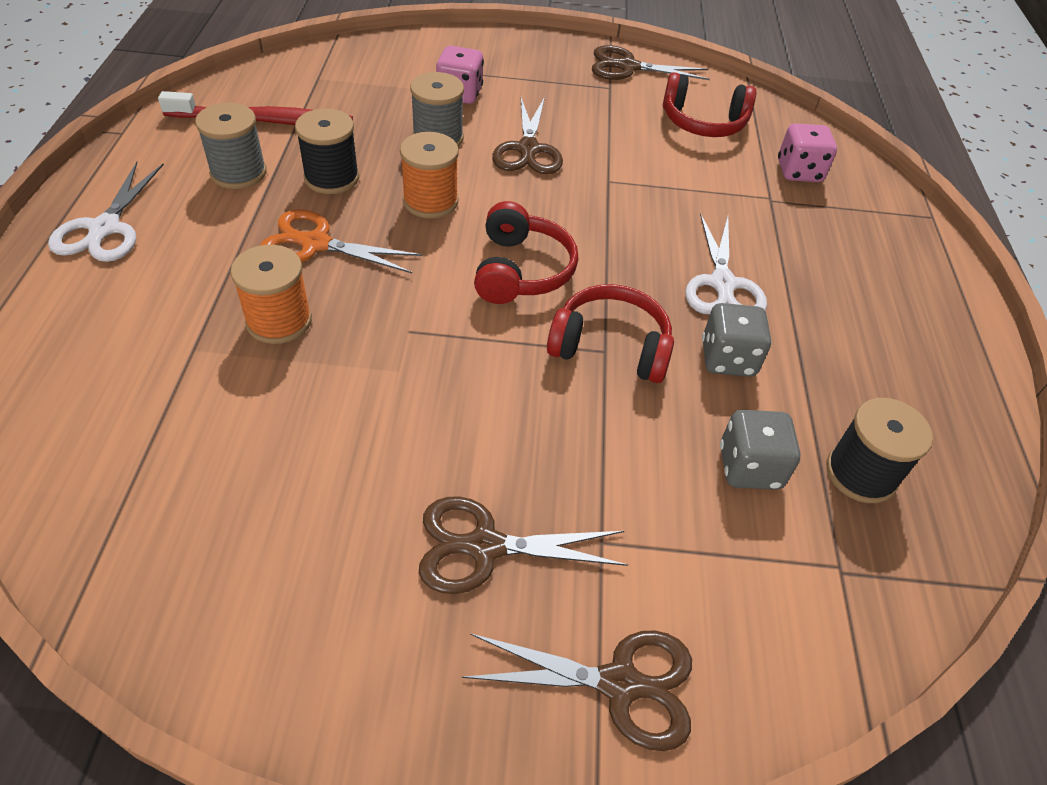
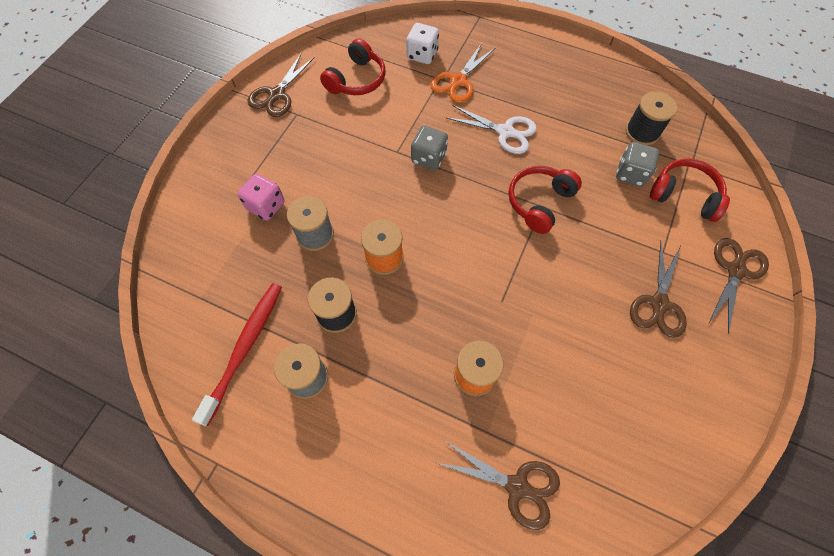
camera: 65 degrees left, 15 degrees up
white scissors [48,162,164,262] -> none
orange scissors [260,209,422,273] -> orange scissors moved to [430,43,495,103]
red headphones [474,201,578,304] -> red headphones moved to [650,158,730,222]
brown scissors [492,97,563,174] -> brown scissors moved to [437,441,560,530]
grey dice [702,303,771,377] -> grey dice moved to [411,126,448,170]
pink dice [778,123,837,182] -> white dice [406,23,439,64]

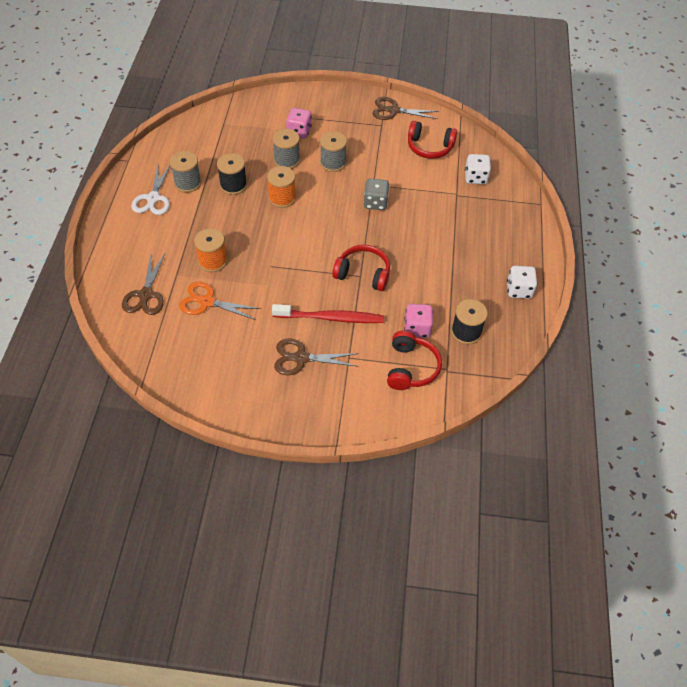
camera: 70 degrees right, 10 degrees down
red toothbrush [192,283,282,426] -> red toothbrush moved to [272,304,384,323]
orange scissors [430,43,495,103] -> orange scissors moved to [179,282,261,320]
white scissors [447,105,537,154] -> white scissors moved to [131,165,170,215]
grey dice [616,142,660,187] -> pink dice [404,304,433,338]
brown scissors [708,238,769,334] -> none
none -> grey spool [320,131,347,172]
none -> white dice [507,266,537,299]

